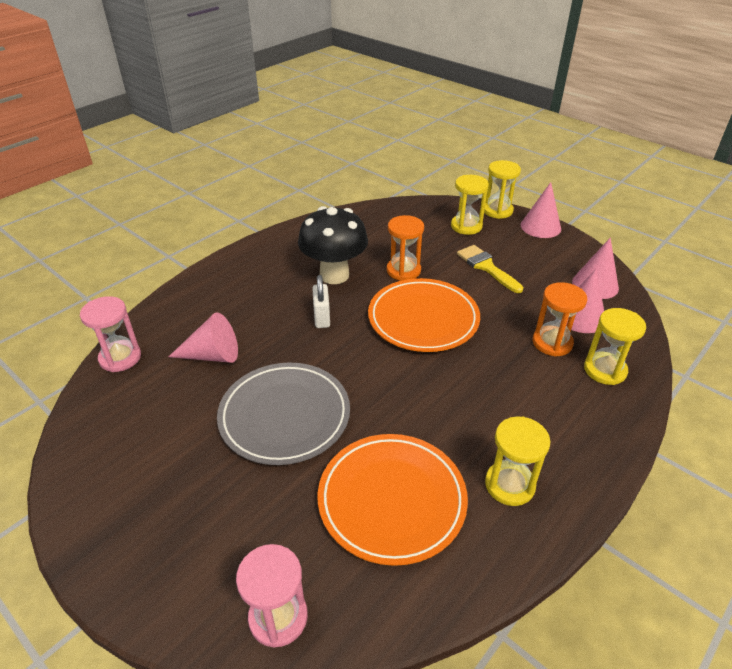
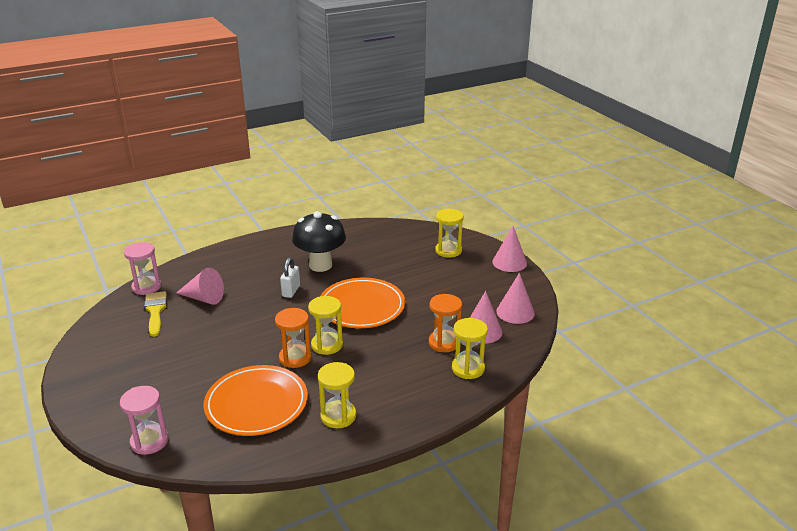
camera: 20 degrees right, 10 degrees down
grey plate [217,363,350,465] -> none
orange hourglass [387,215,424,281] -> orange hourglass moved to [275,308,312,368]
yellow brush [457,245,523,293] -> yellow brush moved to [144,291,167,337]
yellow hourglass [484,160,521,219] -> yellow hourglass moved to [308,296,343,355]

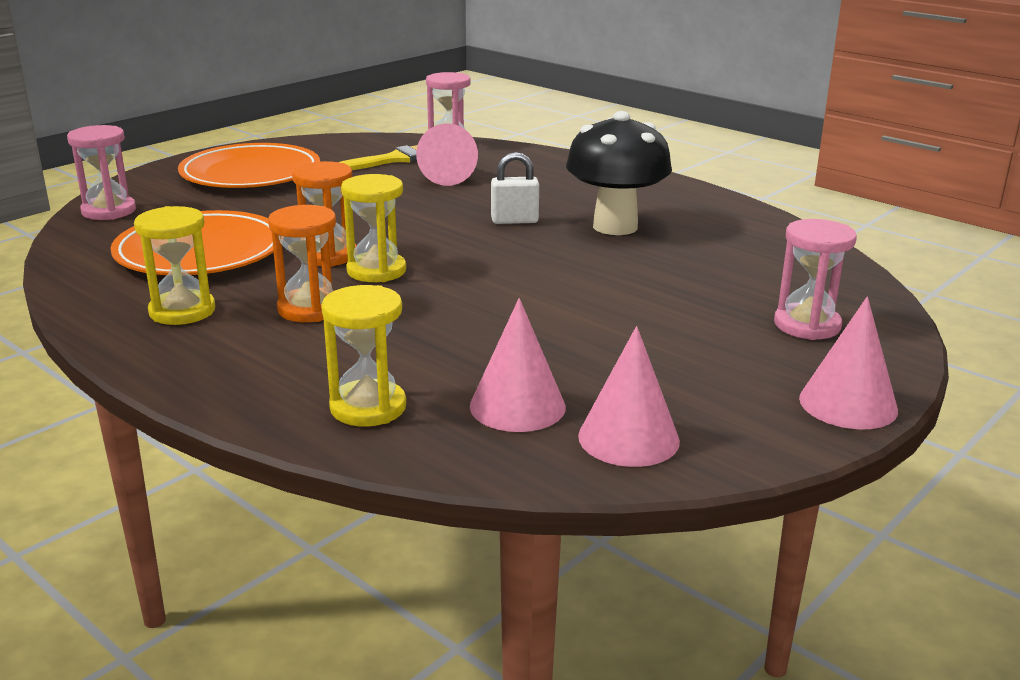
camera: 70 degrees right, 5 degrees down
orange plate [320,278,405,328] -> orange plate moved to [178,143,320,188]
orange hourglass [429,294,462,352] -> orange hourglass moved to [268,205,336,322]
yellow hourglass [436,208,464,258] -> pink hourglass [774,219,857,340]

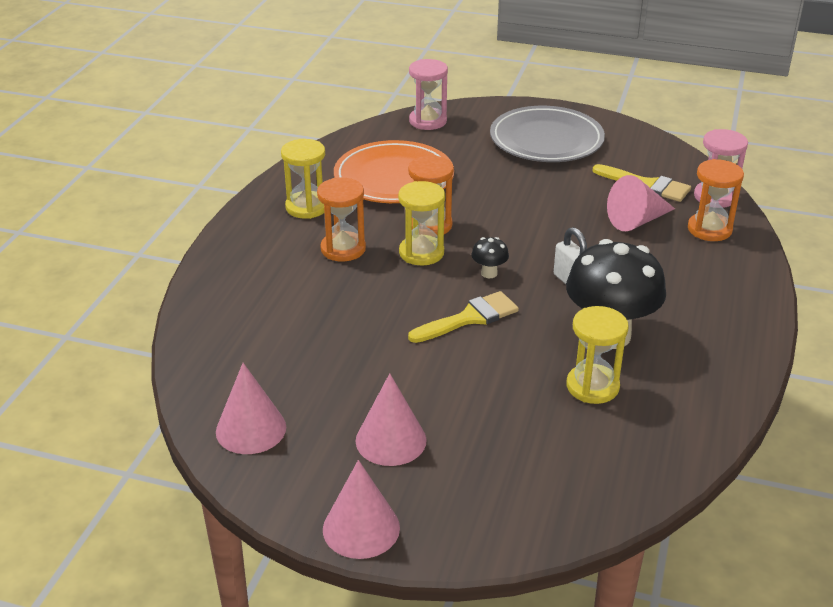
camera: 65 degrees right, 10 degrees up
orange plate [178,143,320,188] -> grey plate [490,106,605,162]
yellow hourglass [321,285,406,427] -> yellow hourglass moved to [566,306,629,404]
pink cone [470,298,566,432] -> pink cone moved to [356,373,427,466]
pink hourglass [774,219,857,340] -> none
none -> yellow brush [408,291,519,343]
none -> black mushroom [471,237,509,278]
none -> orange hourglass [688,159,744,241]

